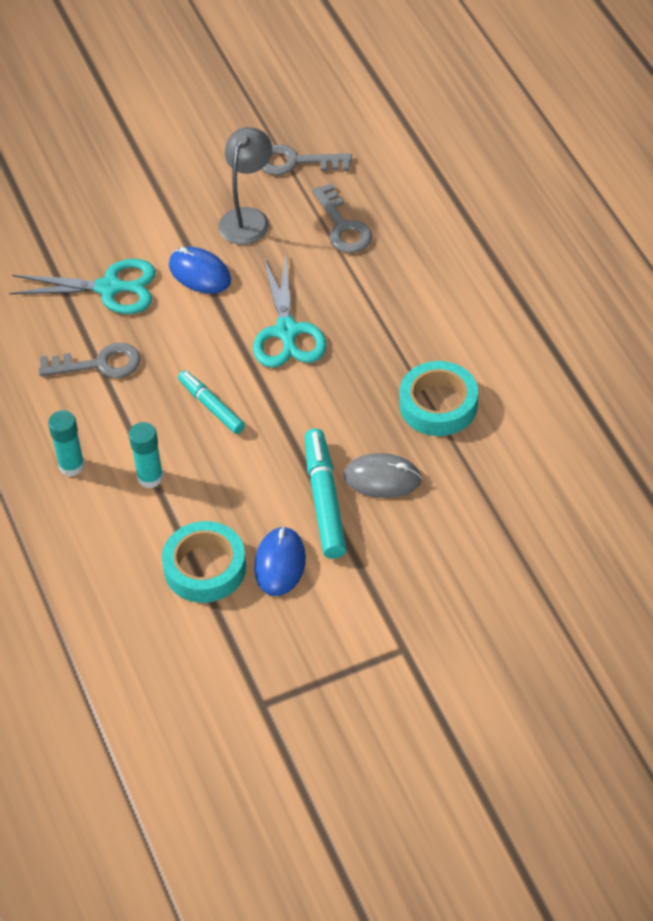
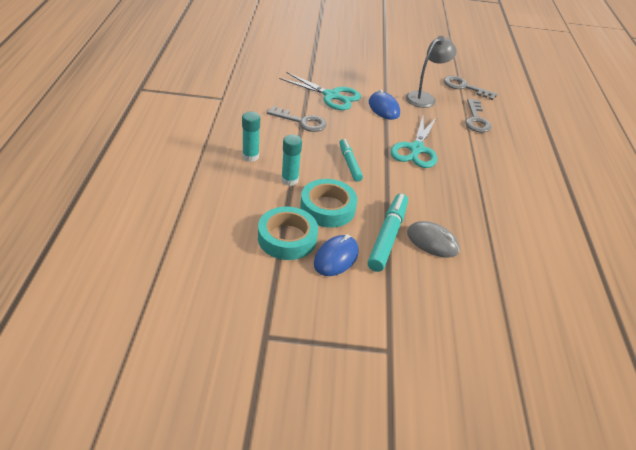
camera: 20 degrees right, 10 degrees down
turquoise tape [399,361,478,436] -> turquoise tape moved to [300,179,357,228]

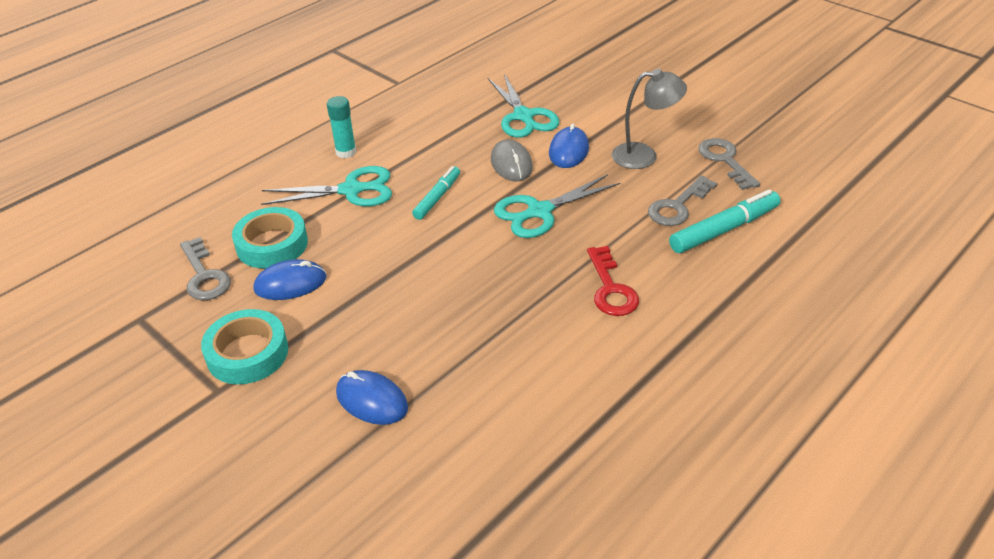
camera: 45 degrees right, 0 degrees up
grey key [267,106,327,132] -> grey key moved to [180,237,231,300]
turquoise glue stick [281,135,302,186] -> turquoise scissors [261,166,392,206]
turquoise tape [300,179,357,228] -> turquoise tape moved to [201,309,288,384]
turquoise marker [368,193,408,272] -> turquoise marker moved to [669,189,780,253]
grey mouse [407,221,460,258] -> grey mouse moved to [491,139,533,182]
none -> blue mouse [336,370,408,425]
none -> red key [587,246,639,316]

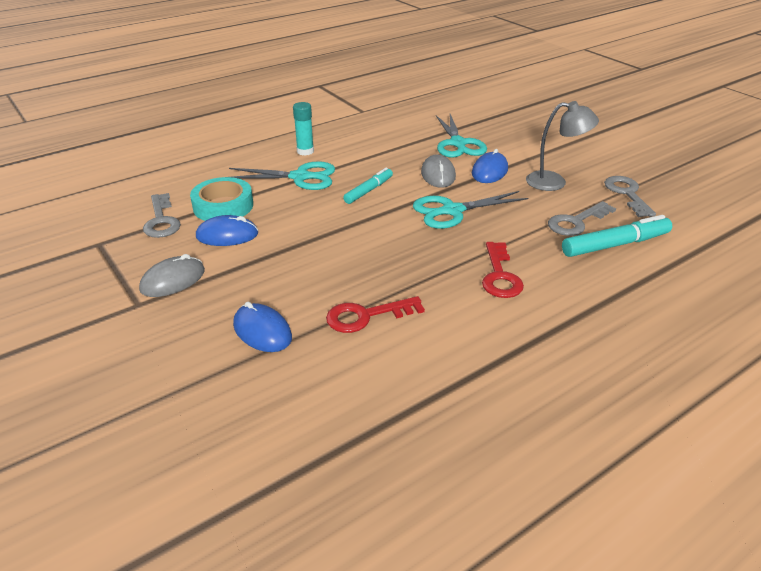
camera: 10 degrees right, 5 degrees down
turquoise tape [201,309,288,384] -> grey mouse [139,254,205,297]
none -> red key [326,296,425,333]

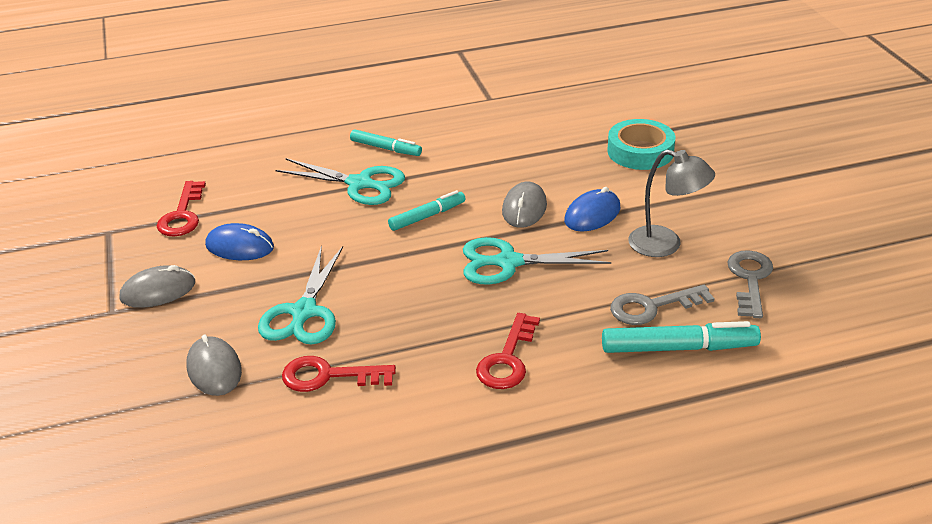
camera: 20 degrees right, 0 degrees up
grey key [143,193,181,238] -> red key [157,181,206,236]
turquoise tape [190,177,253,221] -> turquoise tape moved to [607,119,676,170]
blue mouse [233,302,292,352] -> grey mouse [186,334,242,396]
turquoise glue stick [293,102,314,156] -> turquoise marker [350,129,422,156]
turquoise scissors [436,114,487,158] -> turquoise scissors moved to [258,245,343,345]

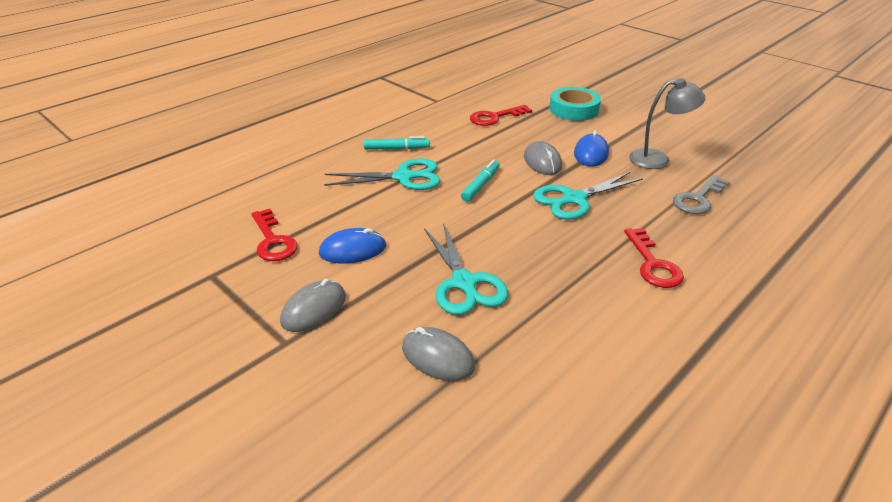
camera: 30 degrees left, 0 degrees up
red key [282,356,396,392] -> red key moved to [470,105,532,126]
turquoise marker [602,321,761,353] -> none
grey key [727,250,773,318] -> none

